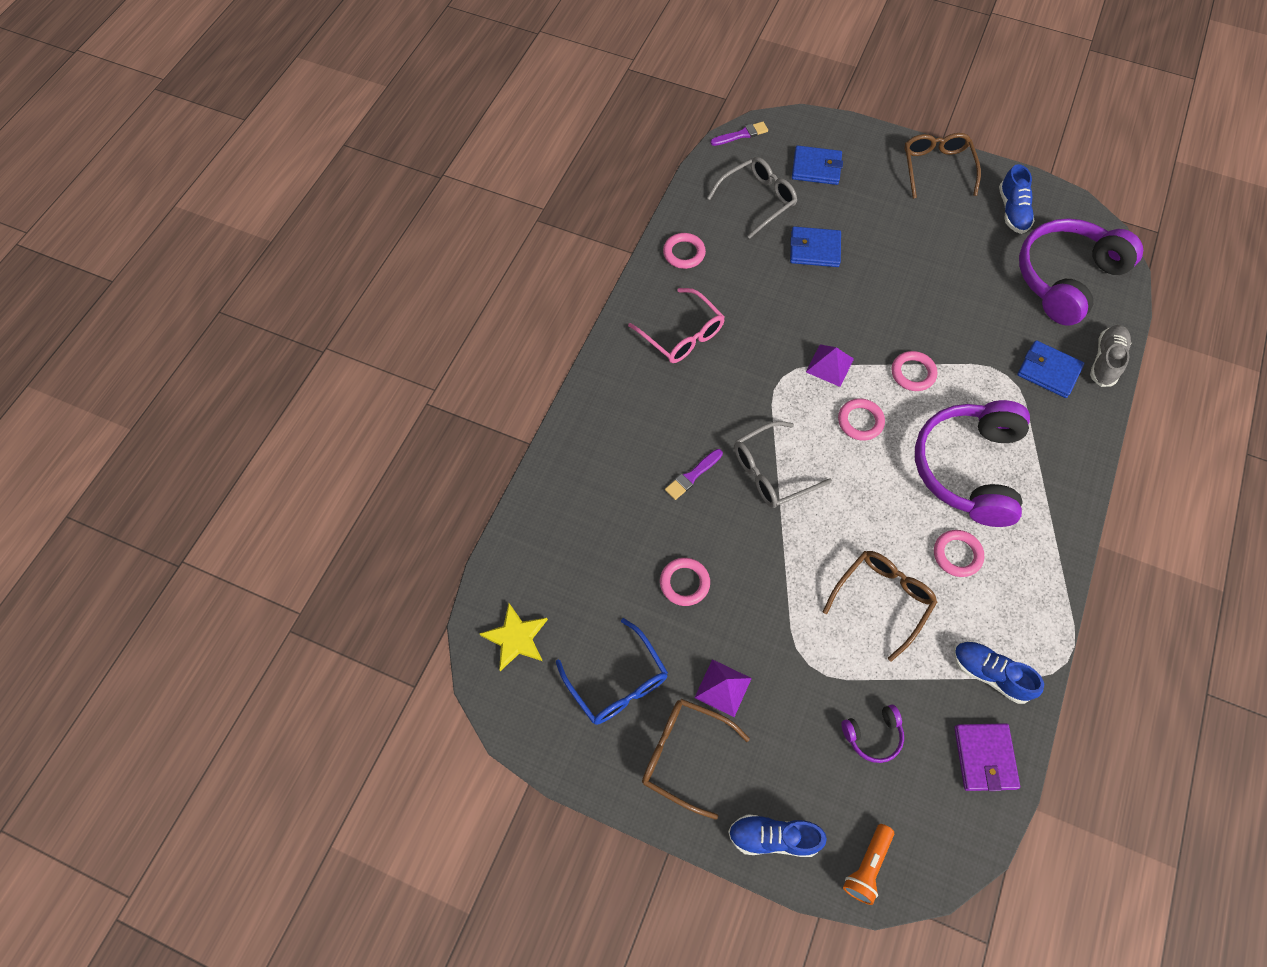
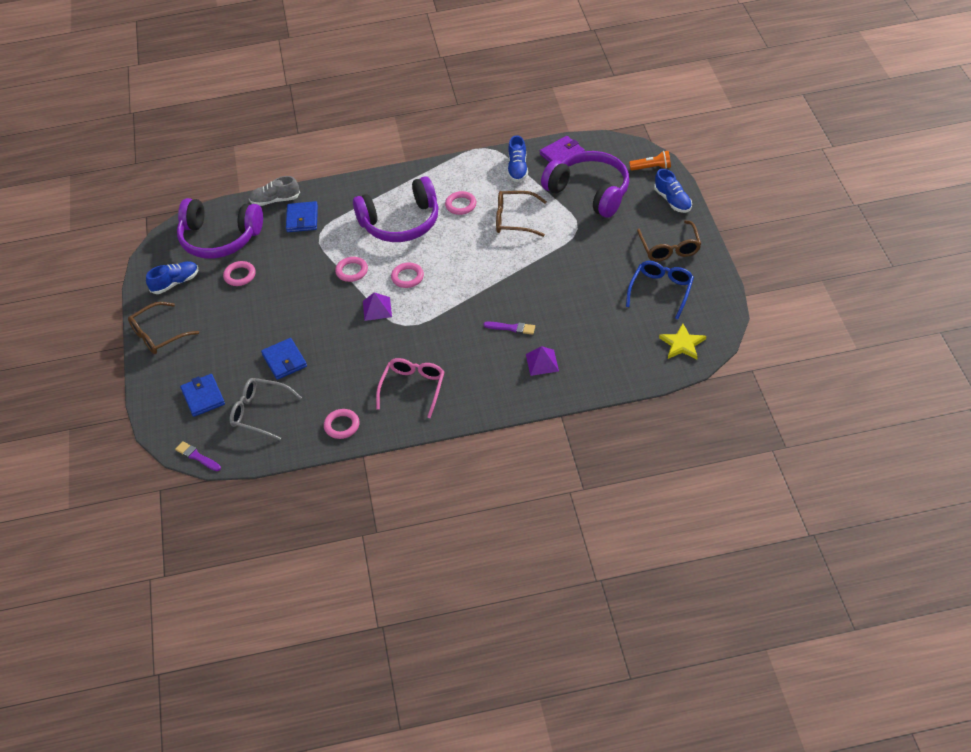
camera: 120 degrees left, 15 degrees down
pink ring [660,558,710,606] -> pink ring moved to [223,261,256,286]
purple pyramid [694,659,752,717] -> purple pyramid moved to [526,346,559,376]
grey glasses [734,421,832,508] -> none
purple headphones [841,705,904,763] -> purple headphones [541,151,629,218], size x2.41

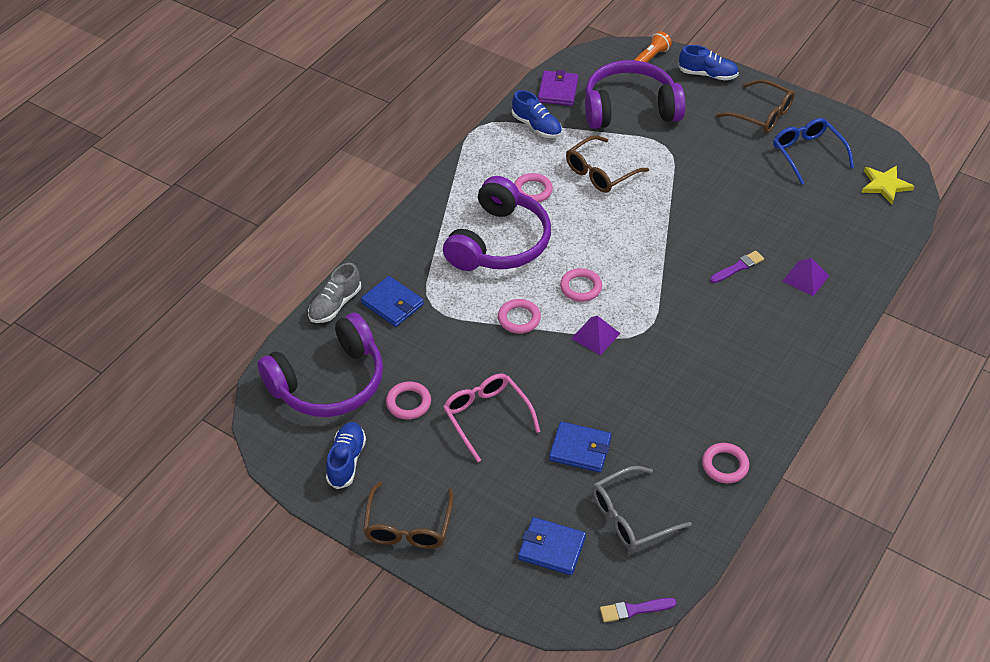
camera: 50 degrees left, 0 degrees up
pink glasses [376,358,444,418] -> pink glasses moved to [443,374,540,462]

